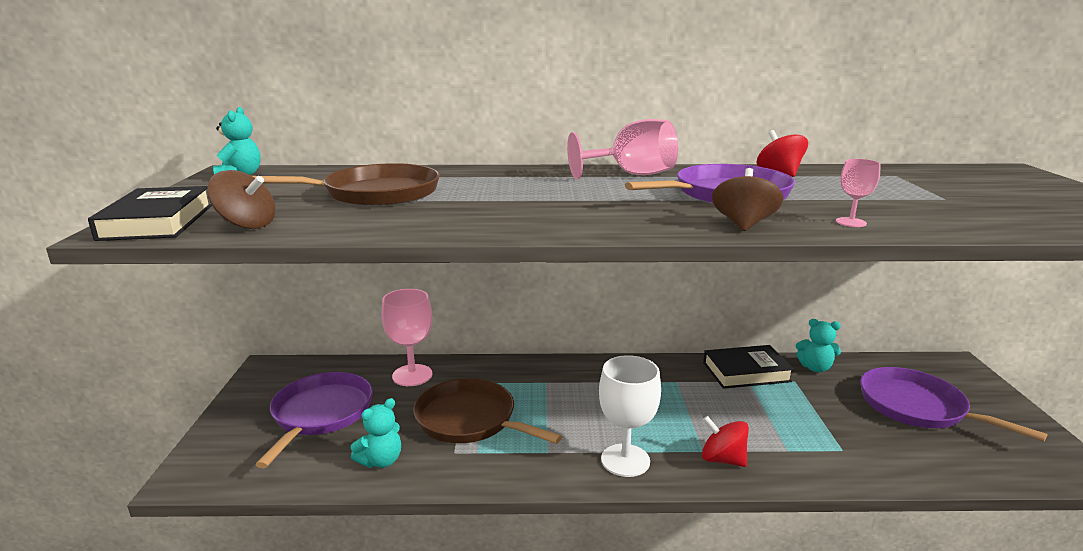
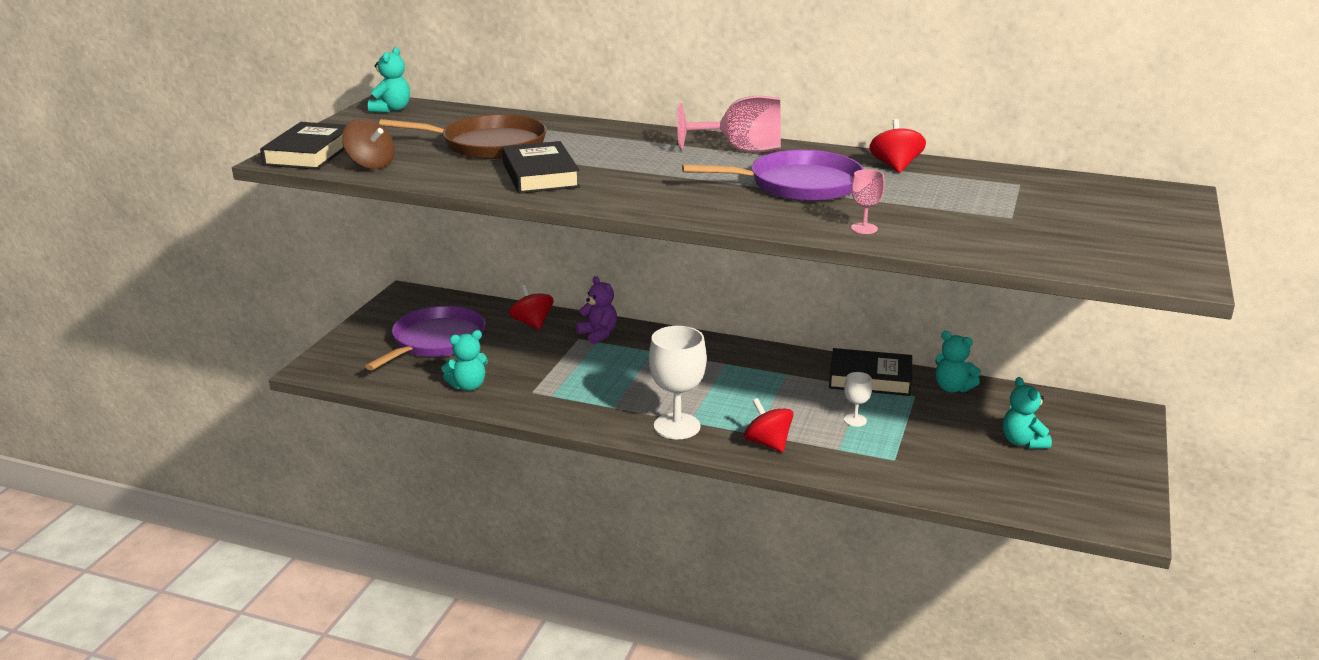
camera: 20 degrees right, 5 degrees up
pink goblet [382,289,432,386] -> red spinning top [509,285,553,330]
brown pan [413,378,562,444] -> none
brown spinning top [712,168,783,231] -> none
purple pan [860,367,1047,441] -> turquoise teddy bear [1002,377,1052,449]
none -> black book [502,141,580,194]
none -> purple teddy bear [576,276,617,344]
none -> white goblet [844,372,872,427]

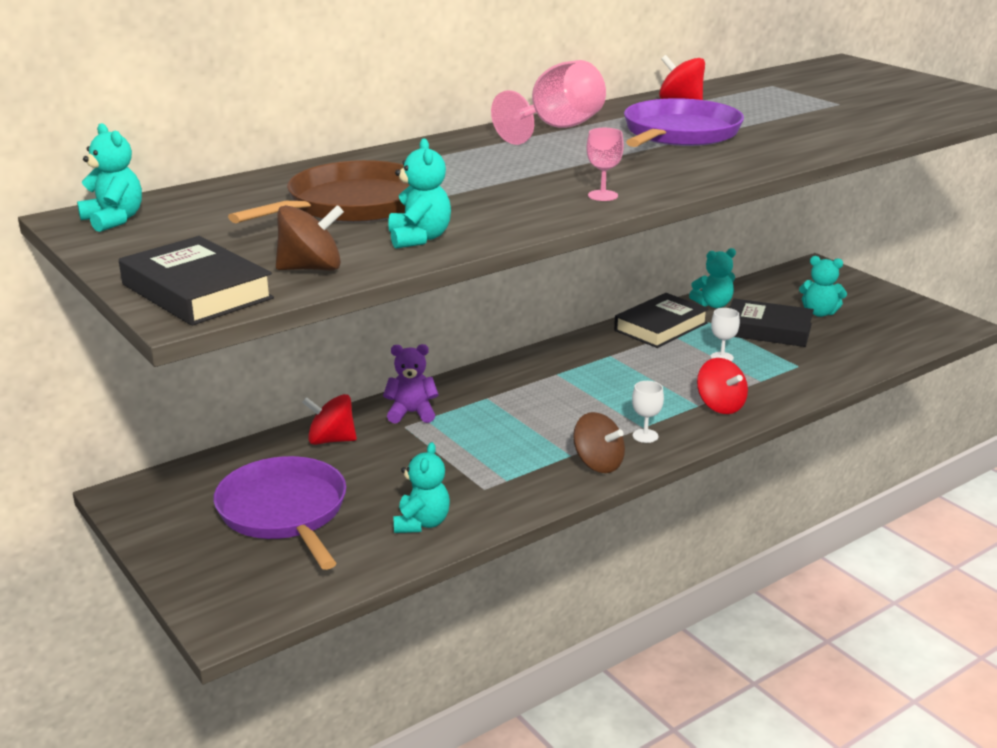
camera: 55 degrees left, 0 degrees up
black book [502,141,580,194] -> black book moved to [730,299,814,347]
white goblet [649,326,707,439] -> white goblet [632,381,664,443], size x0.49
red spinning top [744,398,794,452] -> red spinning top turned 120 degrees counterclockwise [697,358,748,414]
pink goblet [851,169,885,234] -> pink goblet moved to [587,128,624,201]
none -> turquoise teddy bear [388,138,451,248]
none -> brown spinning top [573,412,625,473]

